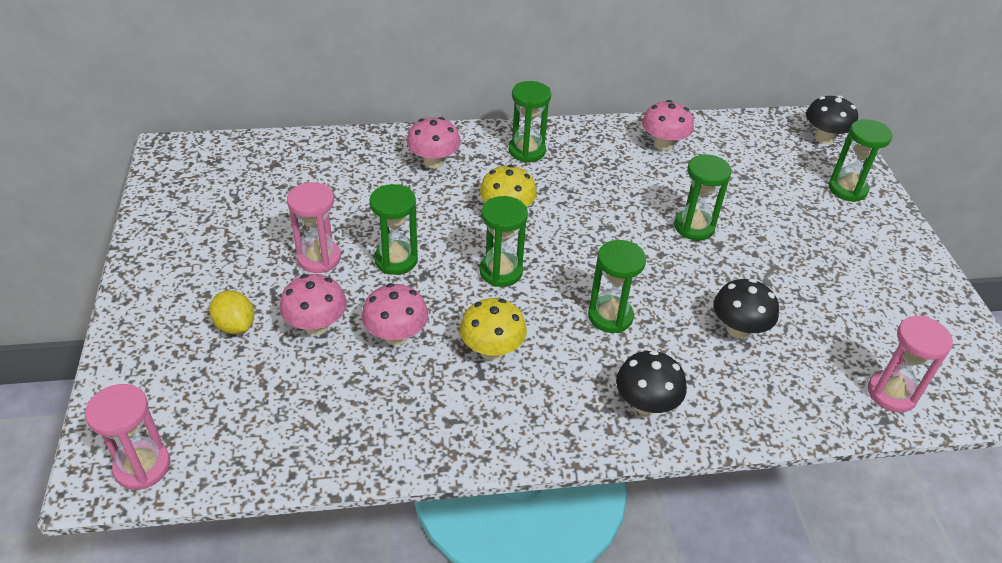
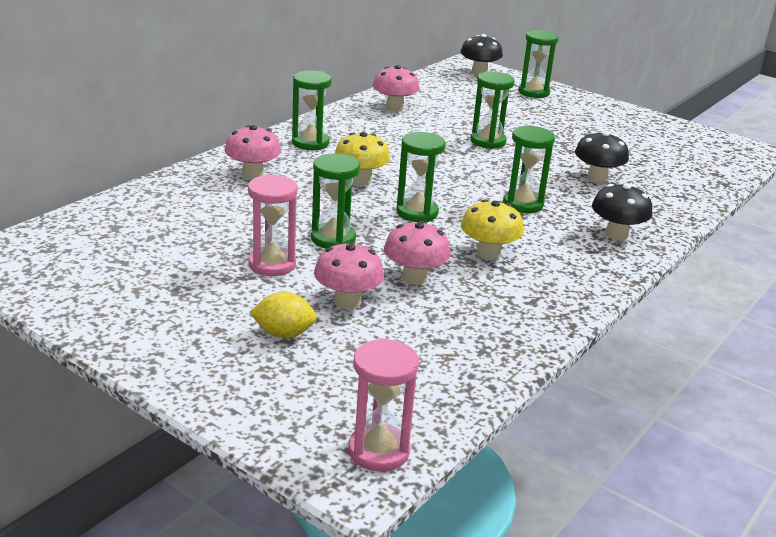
camera: 45 degrees left, 15 degrees down
pink hourglass [868,316,953,413] -> none

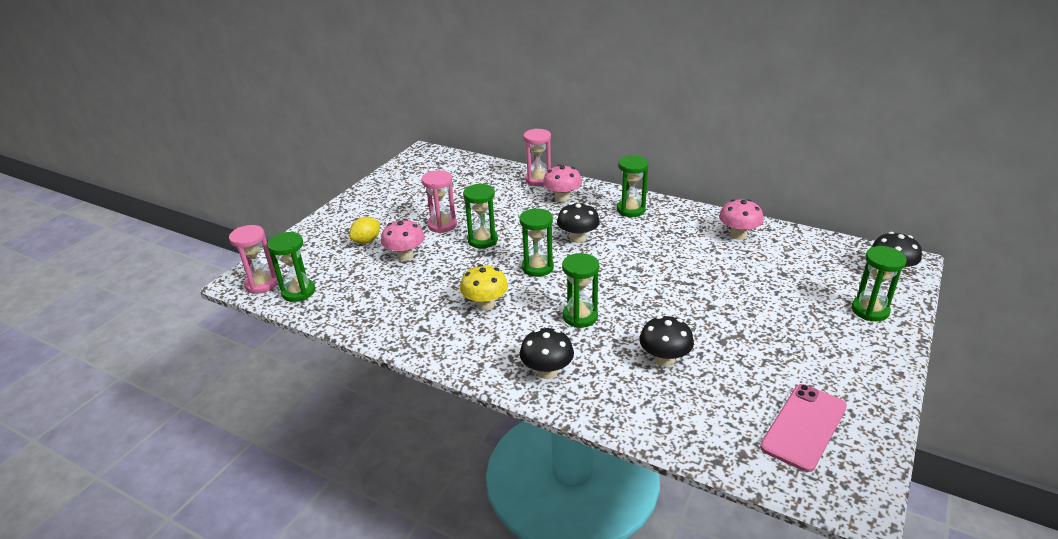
camera: 85 degrees right, 5 degrees up
yellow lemon [250,292,317,338] -> yellow lemon turned 45 degrees clockwise [349,217,380,244]
yellow mushroom [335,132,390,186] -> black mushroom [557,203,600,243]
pink mushroom [384,221,450,285] -> none
green hourglass [470,71,515,149] -> green hourglass moved to [267,232,315,302]
none -> pink hourglass [524,128,551,186]
none -> pink phone [760,384,847,472]

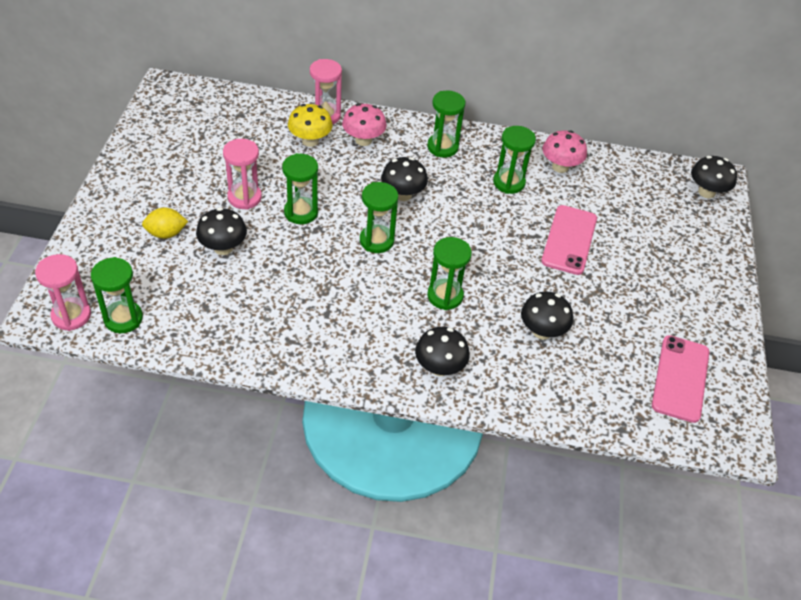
camera: 25 degrees left, 15 degrees up
yellow lemon [349,217,380,244] -> yellow lemon turned 60 degrees clockwise [142,208,188,239]
pink mushroom [381,219,425,261] -> black mushroom [196,208,247,255]
yellow mushroom [460,264,508,311] -> yellow mushroom moved to [288,104,333,147]
green hourglass [852,246,907,321] -> green hourglass moved to [493,126,536,194]
none -> pink phone [541,205,597,275]

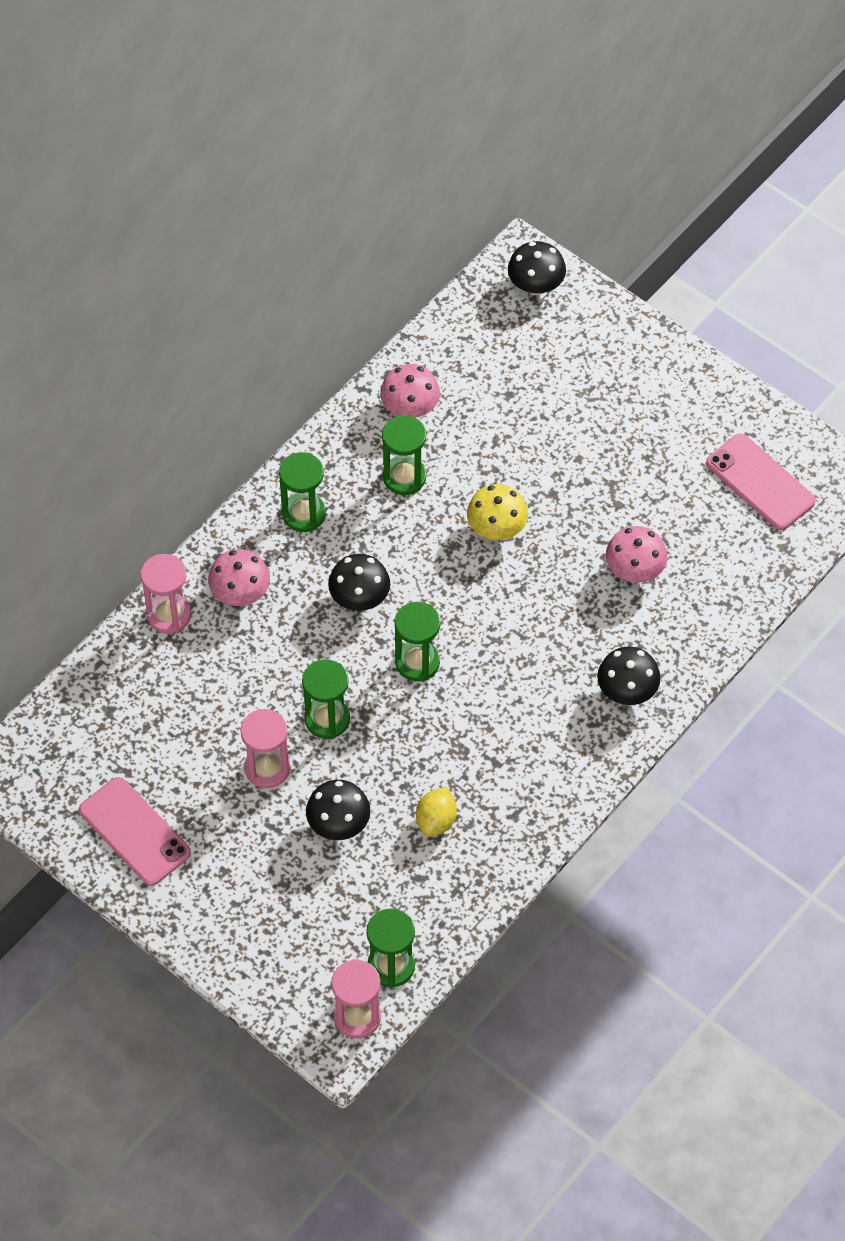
camera: 55 degrees left, 10 degrees up
yellow lemon [142,208,188,239] -> yellow lemon moved to [416,787,457,837]
yellow mushroom [288,104,333,147] -> yellow mushroom moved to [467,484,528,540]
green hourglass [427,237,472,310] -> none
black mushroom [521,292,573,339] -> pink mushroom [606,526,667,583]
pink phone [541,205,597,275] -> pink phone moved to [79,777,191,886]

